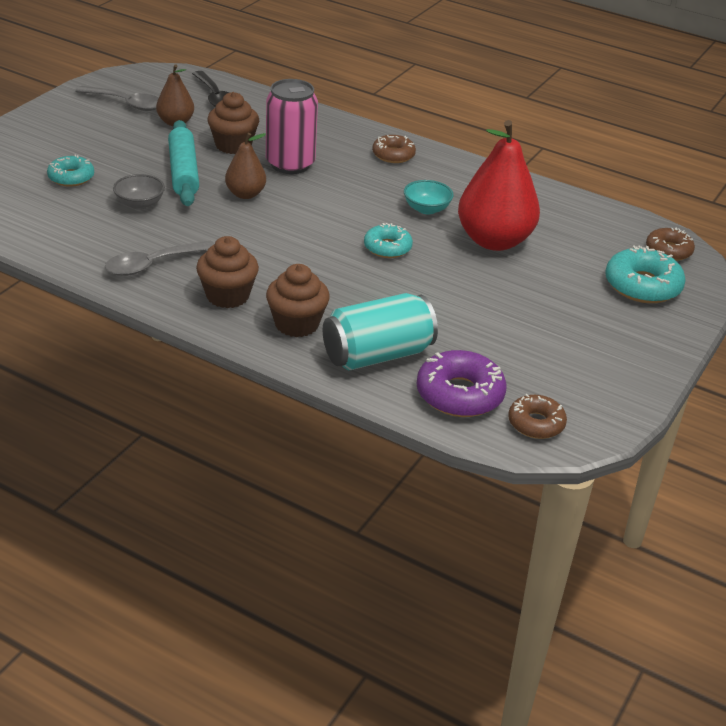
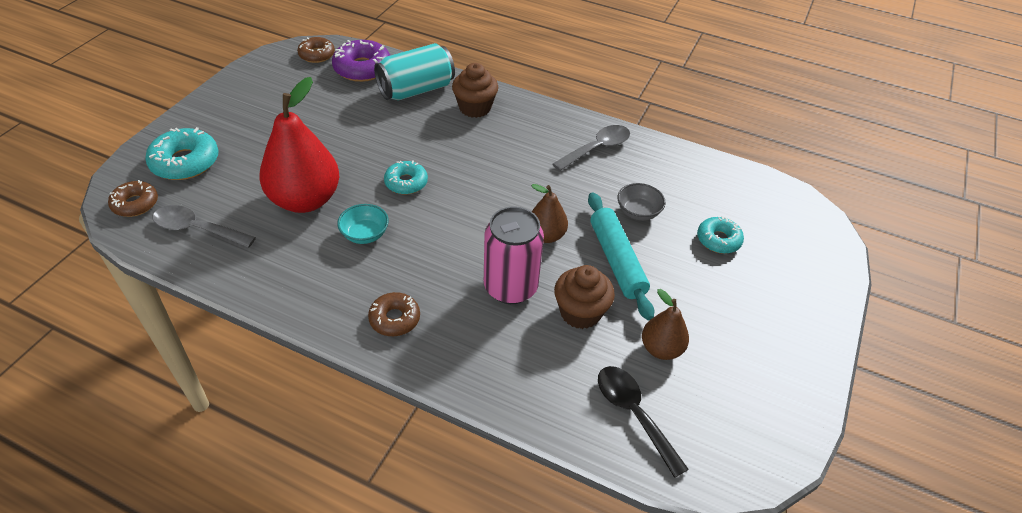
camera: 175 degrees right, 10 degrees up
grey spoon [75,86,159,111] -> grey spoon moved to [153,205,256,248]
brown cupcake [196,236,259,308] -> none

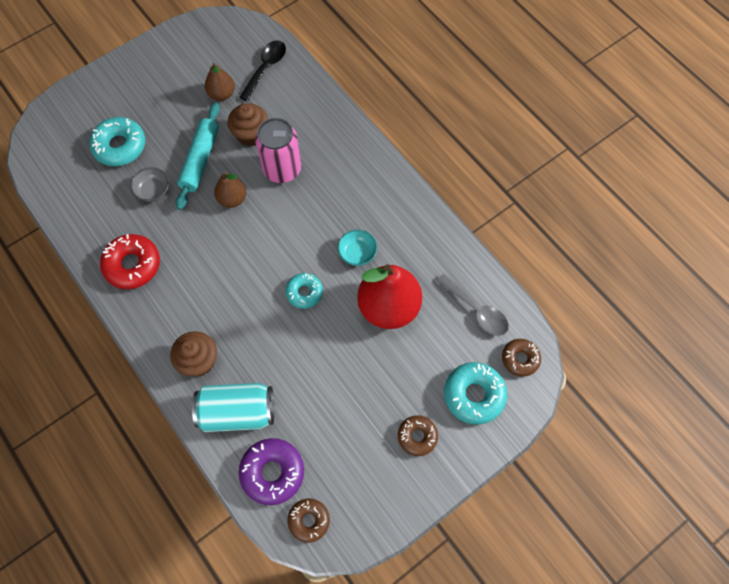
camera: 150 degrees left, 20 degrees up
brown donut [368,292,420,336] -> brown donut moved to [398,415,438,456]
grey spoon [553,125,630,171] -> red donut [100,234,160,289]
black spoon [598,366,689,478] -> black spoon turned 150 degrees counterclockwise [239,40,286,101]
turquoise donut [697,216,744,254] -> turquoise donut [89,117,145,166], size x1.58

